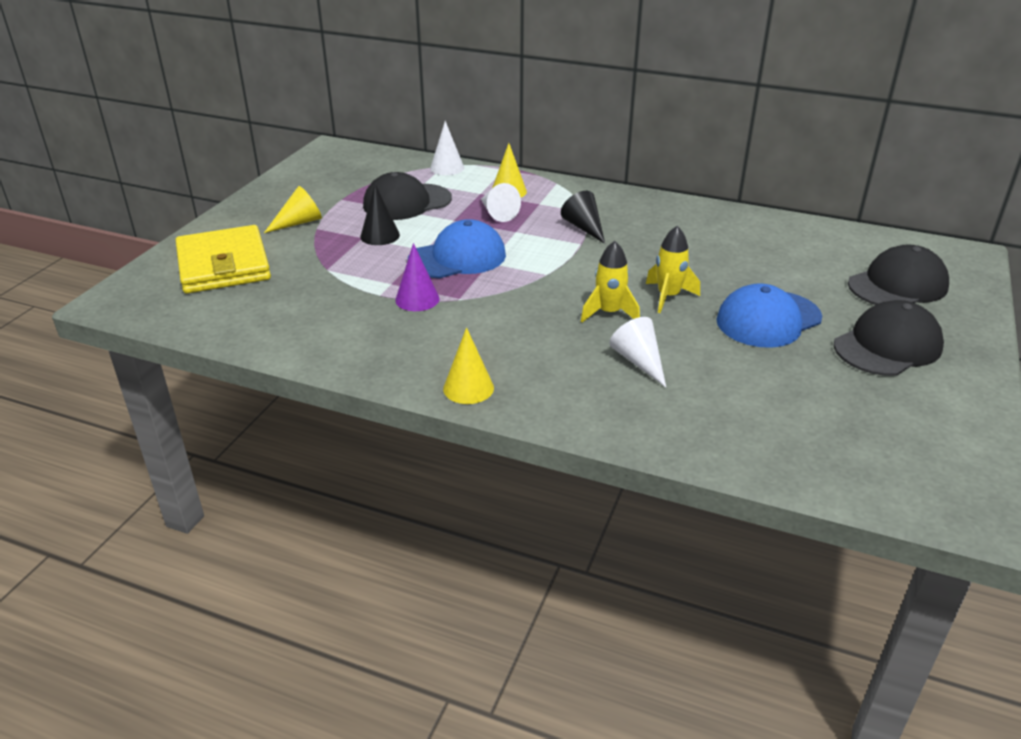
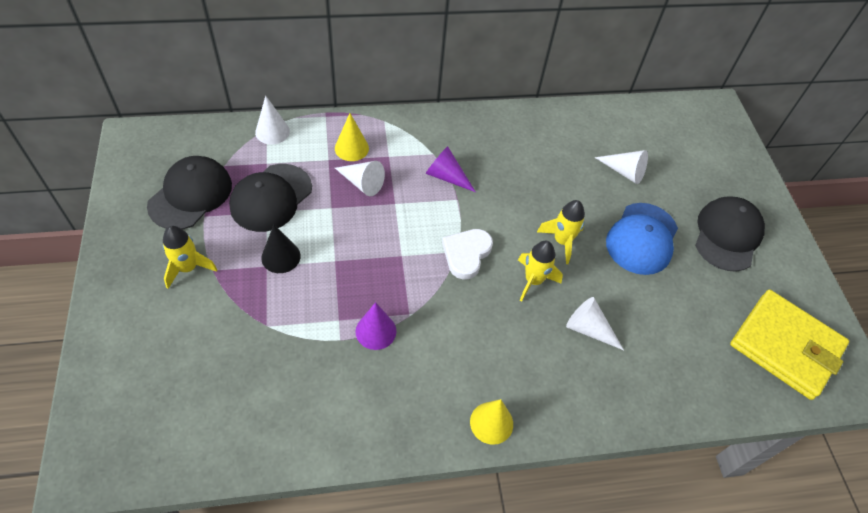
camera: 35 degrees left, 20 degrees up
yellow wallet [175,225,271,294] -> yellow wallet moved to [730,290,849,400]
yellow cone [264,186,322,233] -> yellow rocket [163,226,218,289]
blue cap [407,219,506,278] -> none
black cone [561,191,605,244] -> purple cone [425,146,476,192]
black cap [848,244,949,305] -> black cap moved to [147,156,232,229]
none -> white heart [442,229,493,280]
none -> white cone [595,150,648,184]

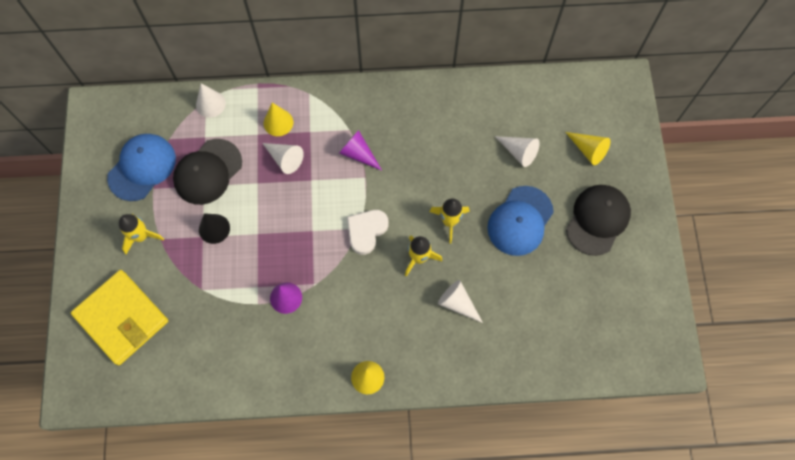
camera: 10 degrees right, 15 degrees up
black cap [147,156,232,229] -> blue cap [107,134,176,201]
yellow wallet [730,290,849,400] -> yellow wallet moved to [71,270,168,365]
none -> yellow cone [566,132,610,165]

